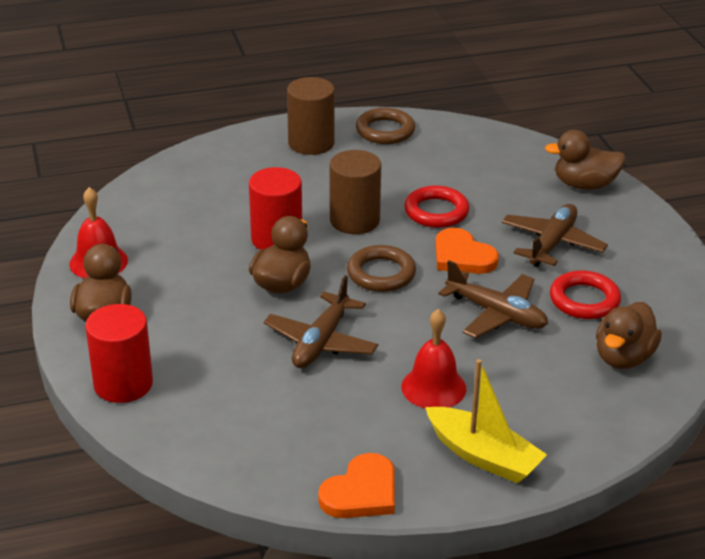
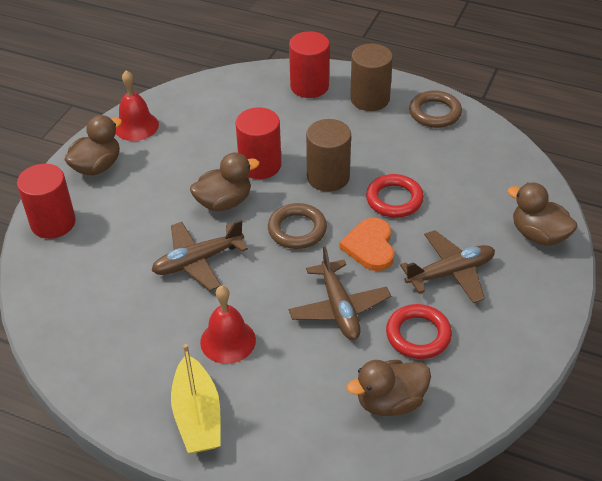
camera: 40 degrees right, 10 degrees up
orange heart [318,453,395,518] -> none
none -> red cylinder [289,31,329,98]

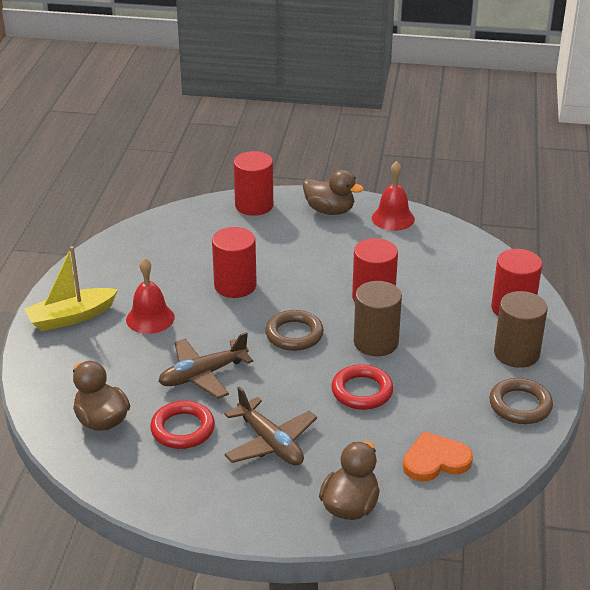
camera: 75 degrees right, 10 degrees down
brown plane [151,220,248,291] -> red cylinder [212,227,257,298]
brown duck [190,153,259,211] -> none
orange heart [339,218,394,271] -> orange heart moved to [403,431,473,481]

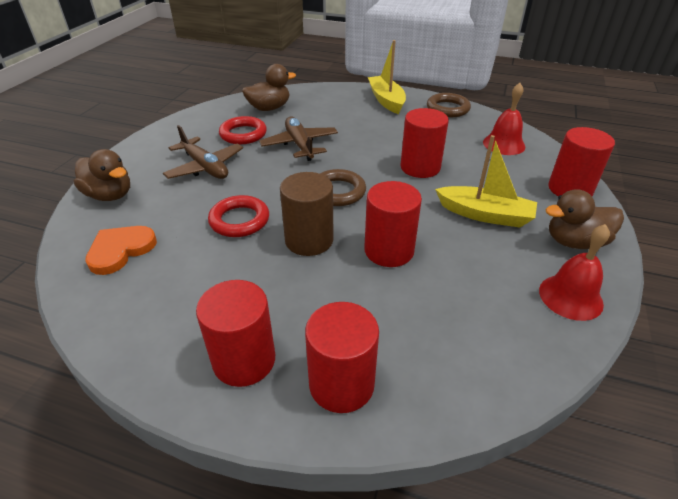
camera: 100 degrees right, 5 degrees up
red bell [126,258,175,334] -> red bell moved to [483,83,526,155]
brown plane [224,386,317,466] -> brown plane turned 105 degrees counterclockwise [163,125,243,179]
brown duck [303,170,364,215] -> brown duck turned 45 degrees clockwise [545,189,624,249]
orange heart [403,431,473,481] -> orange heart turned 135 degrees counterclockwise [85,226,157,275]
brown ring [489,378,553,424] -> brown ring moved to [427,93,471,117]
brown cylinder [494,291,548,368] -> red cylinder [196,280,275,387]
none -> yellow boat [435,135,537,228]

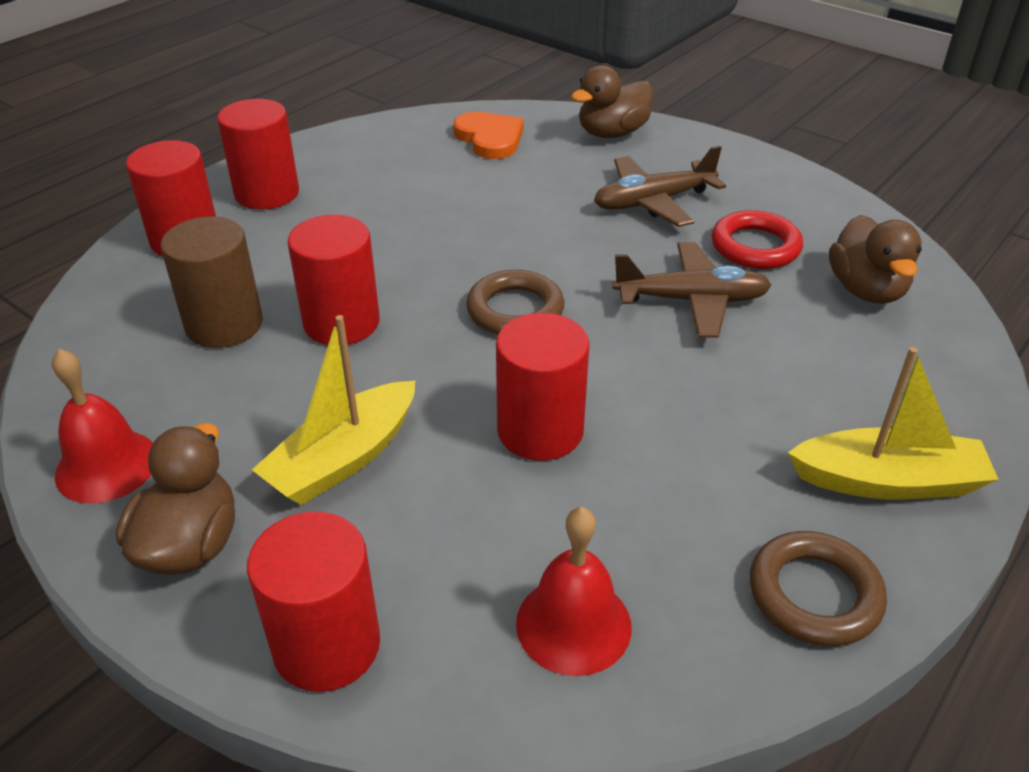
camera: 110 degrees right, 0 degrees up
red ring [208,195,269,237] -> none
brown cylinder [280,172,334,256] -> brown cylinder moved to [161,216,263,348]

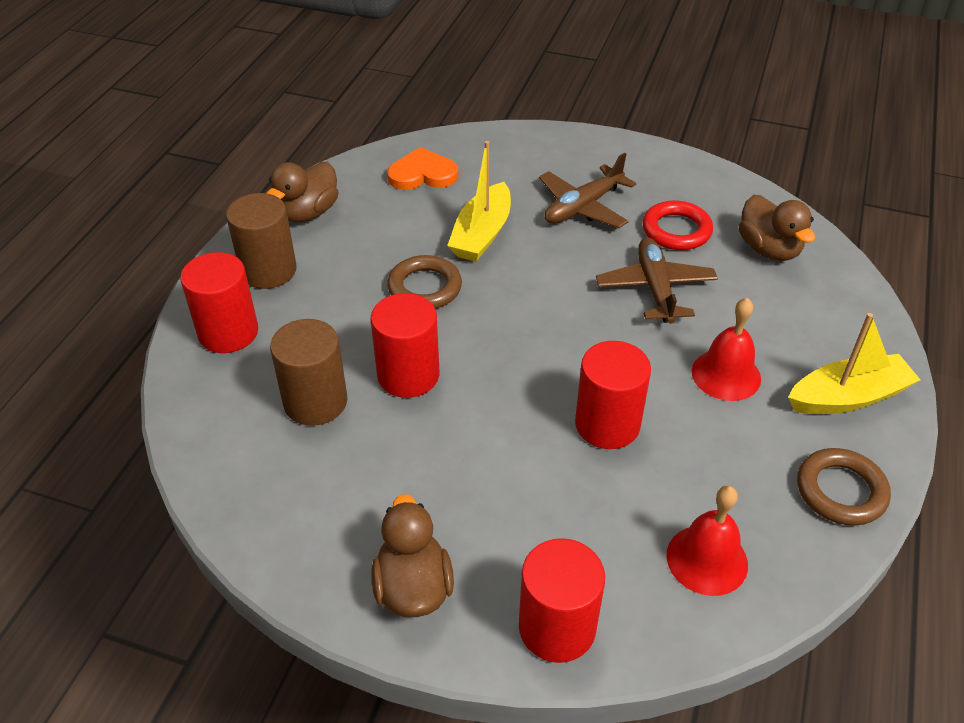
camera: 20 degrees left, 5 degrees up
red bell [52,349,153,503] -> red bell moved to [692,298,761,401]
red cylinder [217,99,299,210] -> brown cylinder [226,193,297,289]
yellow boat [252,315,415,505] -> yellow boat moved to [447,141,511,262]
orange heart [453,112,524,159] -> orange heart turned 45 degrees counterclockwise [387,147,458,190]
brown ring [466,270,564,335] -> brown ring moved to [387,255,462,309]
brown duck [571,65,653,138] -> brown duck moved to [267,162,338,222]
brown plane [612,242,771,338] -> brown plane turned 75 degrees counterclockwise [596,238,718,324]

